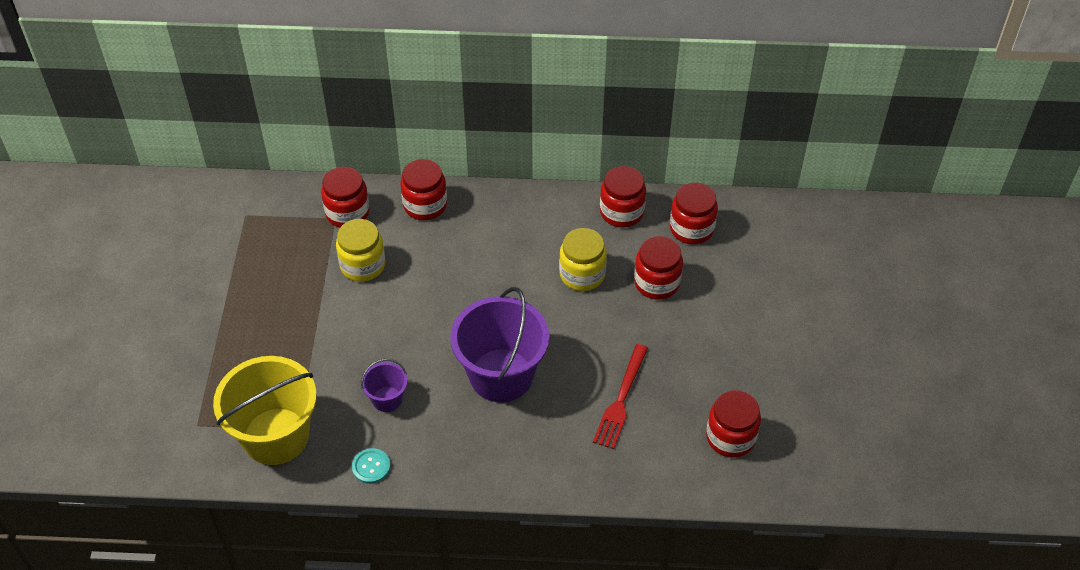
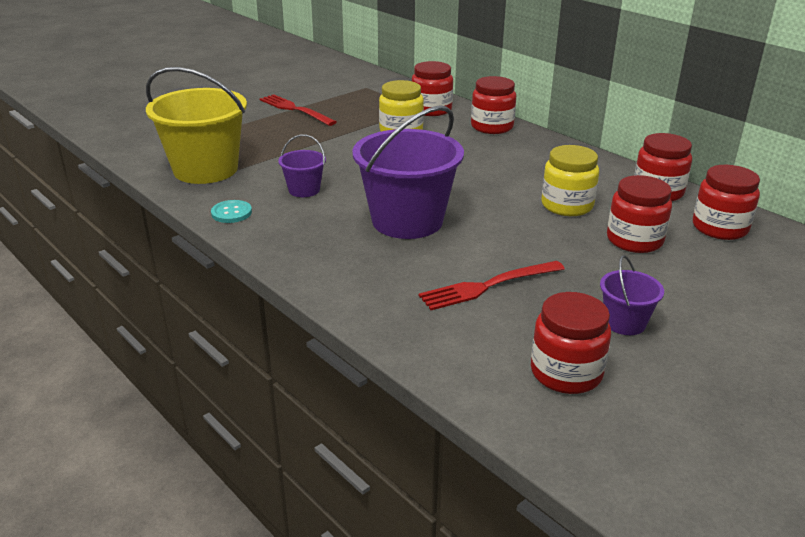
camera: 45 degrees right, 20 degrees down
none -> red fork [260,94,337,126]
none -> purple bucket [600,255,664,335]

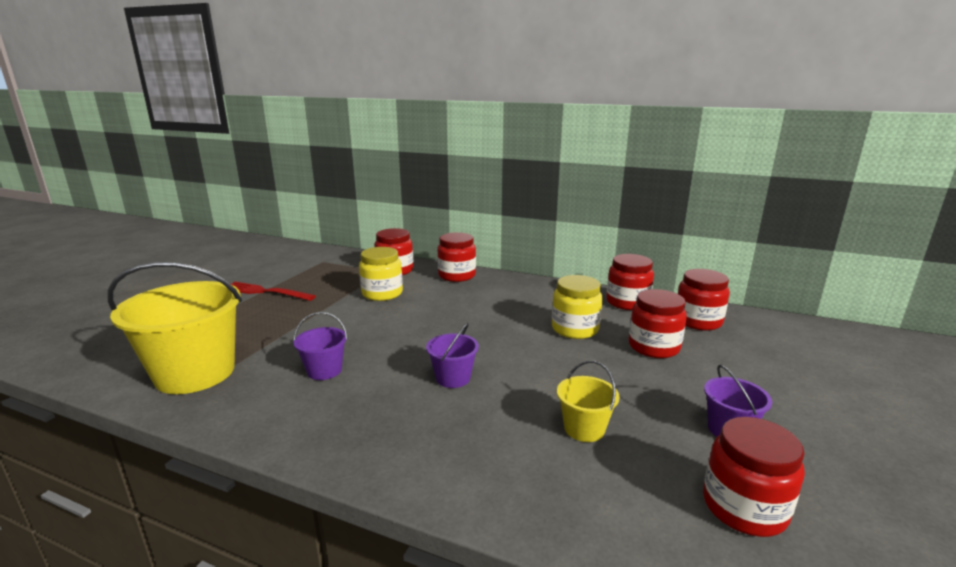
camera: 25 degrees left, 10 degrees down
turquoise button [211,200,252,223] -> none
purple bucket [352,105,464,239] -> purple bucket [426,323,479,388], size x0.47
red fork [419,261,565,310] -> yellow bucket [557,361,620,442]

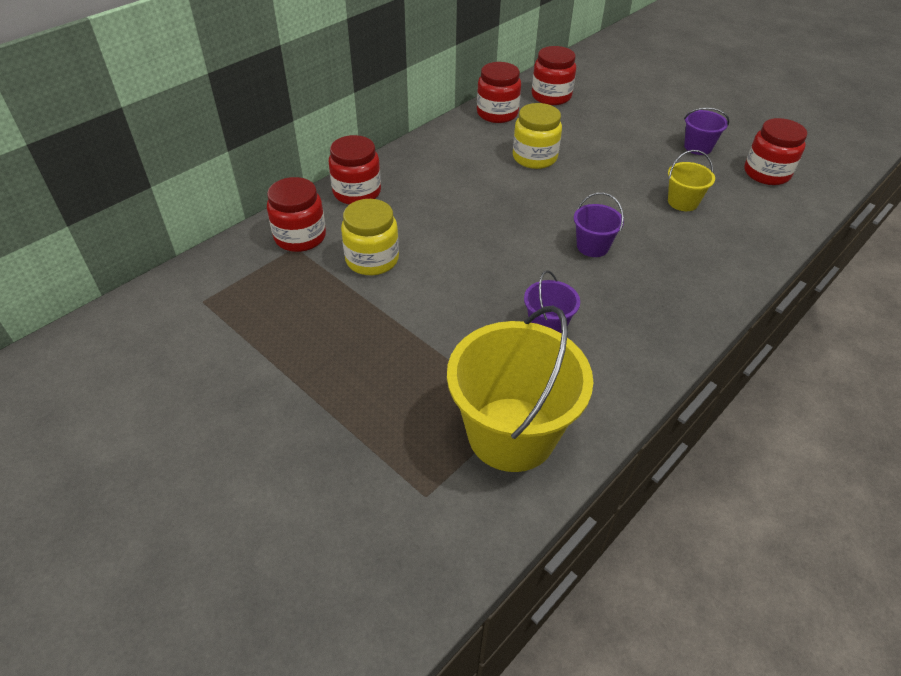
camera: 70 degrees left, 25 degrees up
red fork [231,282,316,301] -> none
red jar [629,289,687,358] -> none

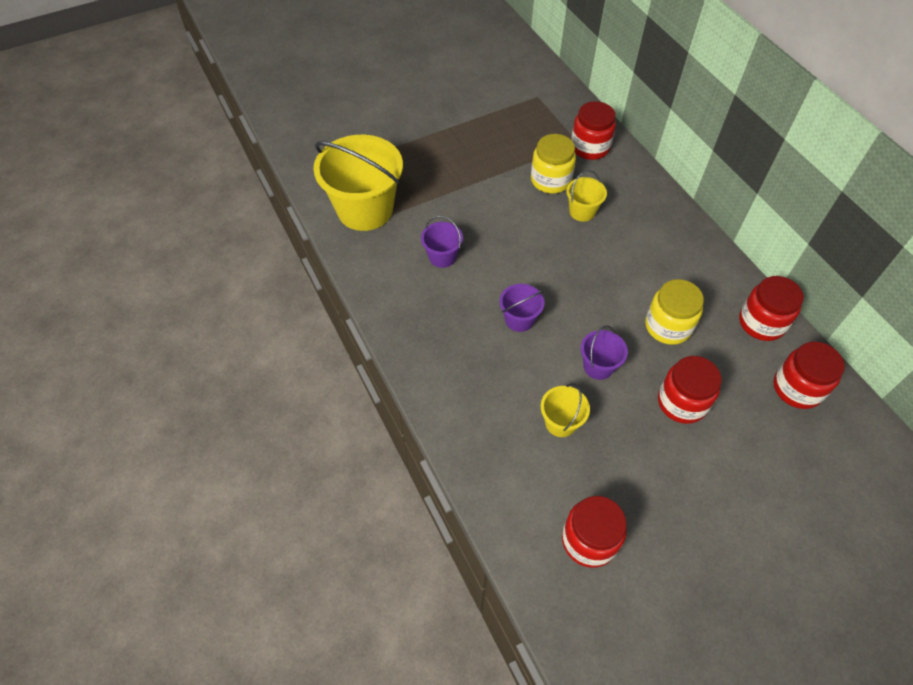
camera: 110 degrees right, 10 degrees up
red jar [329,135,381,205] -> red jar moved to [658,356,722,424]
purple bucket [684,107,729,155] -> purple bucket moved to [581,325,628,380]
none -> yellow bucket [566,170,607,222]

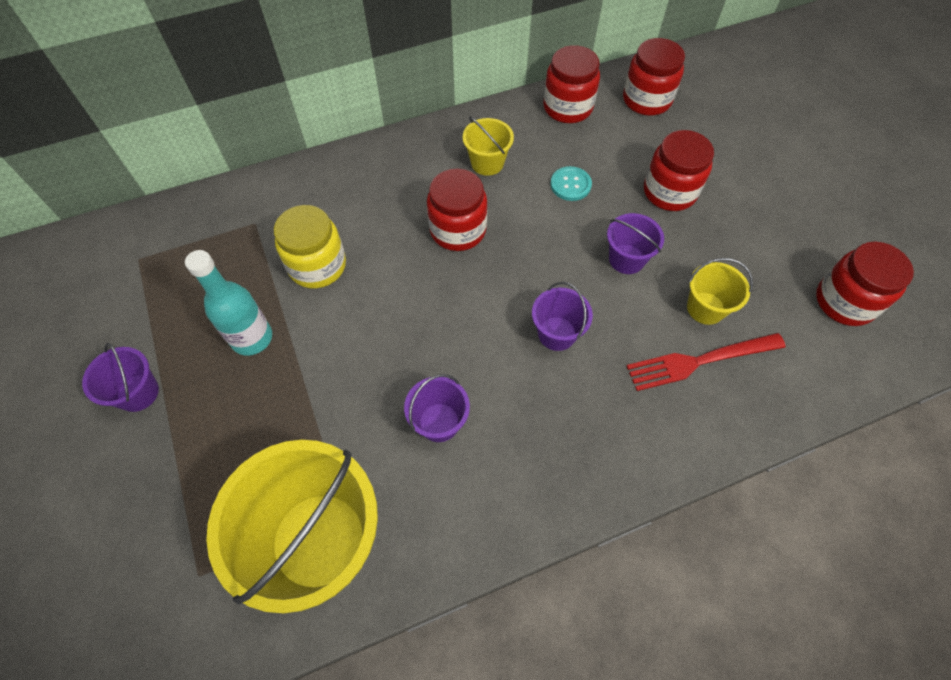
camera: 85 degrees left, 5 degrees up
yellow bucket [566,170,607,222] -> yellow bucket moved to [463,116,514,176]
red jar [571,101,616,160] -> red jar moved to [427,169,487,251]
yellow jar [645,279,704,345] -> turquoise button [550,166,592,201]
none -> purple bucket [82,343,159,412]
none -> turquoise bottle [185,250,272,356]
none -> red fork [627,333,786,391]

